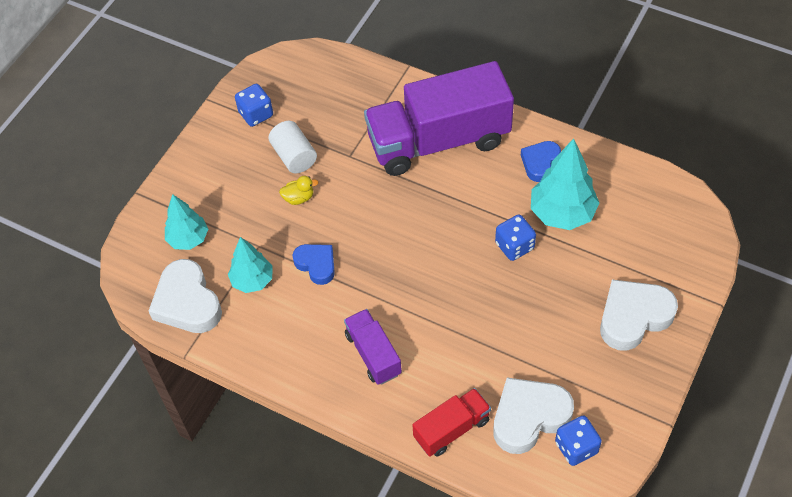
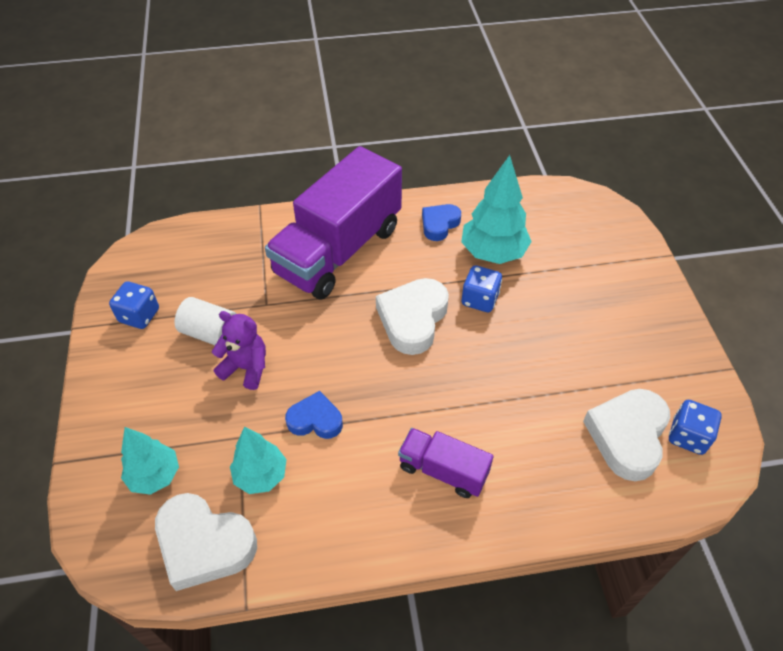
camera: 40 degrees left, 5 degrees down
yellow duck [279,176,318,205] -> purple teddy bear [212,311,266,390]
red truck [412,388,491,457] -> none
blue heart [521,141,561,182] -> blue heart turned 45 degrees clockwise [422,204,461,241]
white heart [600,280,678,351] -> white heart moved to [376,278,449,355]

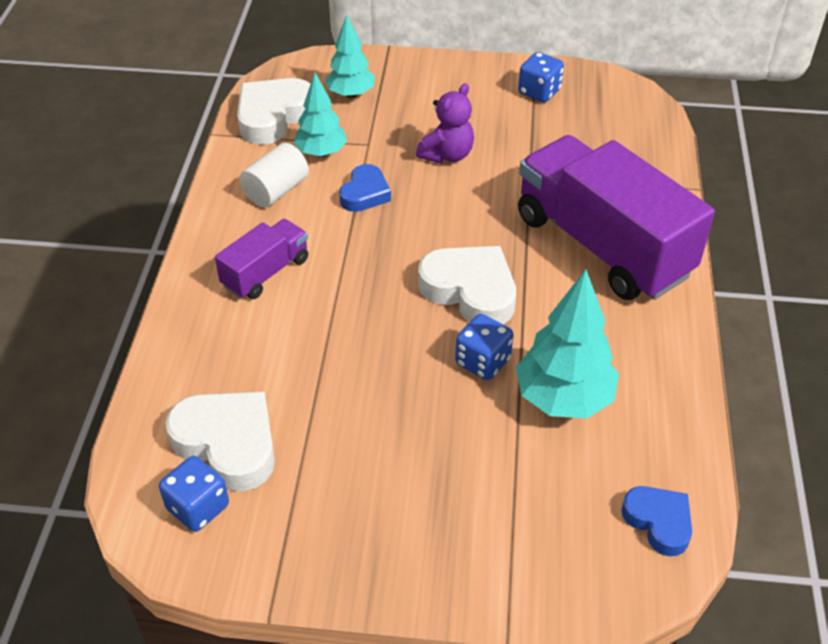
camera: 105 degrees right, 5 degrees down
white cylinder [175,297,237,345] -> white cylinder moved to [240,143,309,208]
blue heart [422,204,461,241] -> blue heart moved to [621,486,692,556]

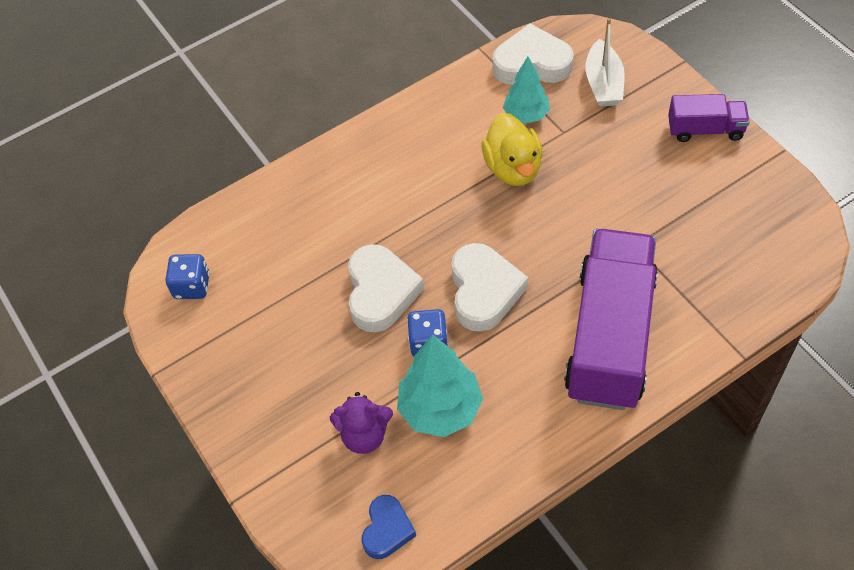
camera: 55 degrees right, 10 degrees up
white heart [165,391,275,491] -> white heart moved to [348,244,424,332]
purple truck [215,219,308,299] -> purple truck moved to [668,94,750,142]
white cylinder [240,143,309,208] -> none
turquoise tree [325,15,375,98] -> white boat [585,18,625,107]
blue heart [339,164,391,212] -> yellow duck [482,113,543,186]
purple teddy bear [416,83,474,163] -> purple teddy bear moved to [330,392,393,454]
blue dice [518,52,564,102] -> none

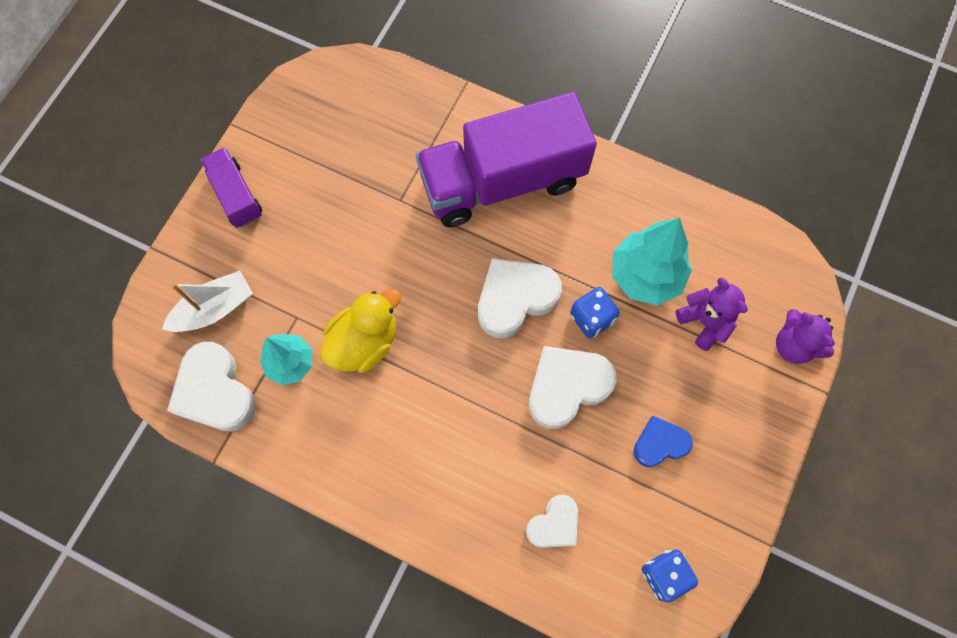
camera: 125 degrees left, 15 degrees up
blue heart [362,495,416,559] -> blue heart moved to [633,416,693,467]
none -> white heart [526,494,578,548]
none -> purple teddy bear [776,309,835,364]

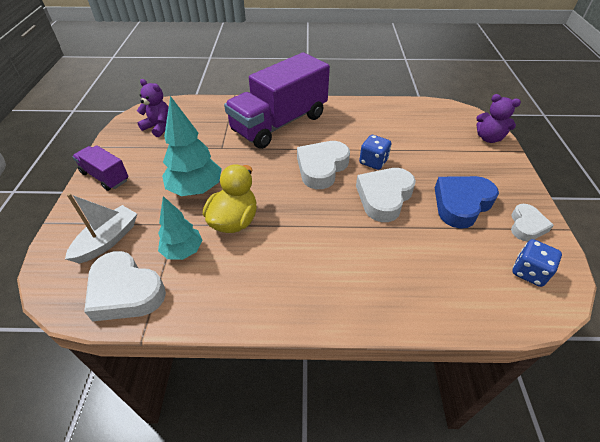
camera: 25 degrees left, 25 degrees down
white heart [526,494,578,548] -> white heart moved to [511,204,554,241]
turquoise tree [612,218,692,305] -> turquoise tree moved to [162,96,222,196]
blue heart [633,416,693,467] -> blue heart [435,176,499,229], size x1.65
purple teddy bear [676,278,748,351] -> purple teddy bear moved to [137,79,169,137]

